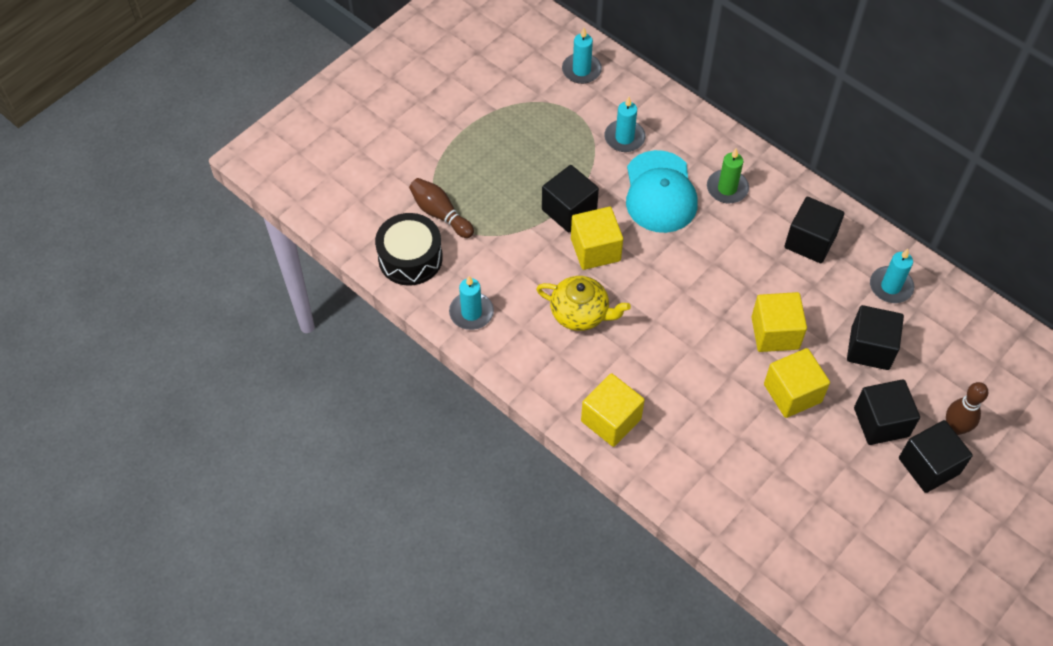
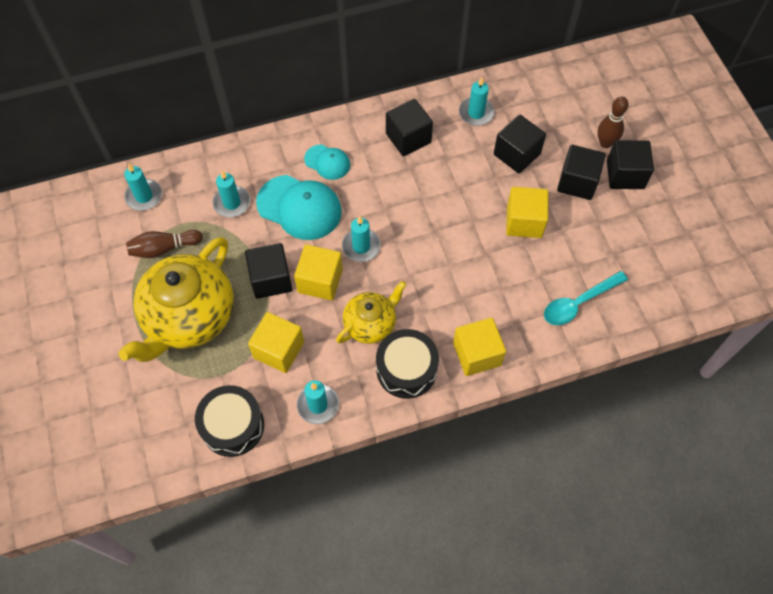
camera: 60 degrees left, 5 degrees up
brown bowling pin [409,178,474,238] -> brown bowling pin moved to [126,230,203,258]
green candle [707,148,749,203] -> turquoise cap [304,144,350,180]
yellow cube [752,292,807,352] -> yellow cube moved to [248,312,304,373]
none -> yellow teapot [118,237,234,362]
none -> turquoise candle [342,216,381,262]
none -> black drum [376,329,439,398]
none -> turquoise spoon [544,271,628,325]

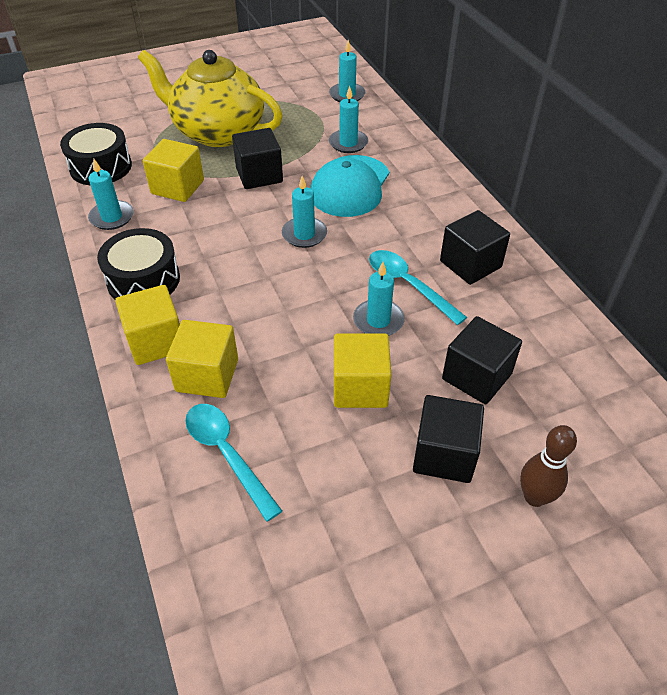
camera: 85 degrees right, 15 degrees down
brown bowling pin [126,230,203,258] -> none
yellow cube [294,244,343,300] -> yellow cube moved to [166,320,238,398]
turquoise cap [304,144,350,180] -> none
yellow teapot [336,281,407,344] -> none
turquoise candle [459,77,495,126] -> turquoise candle moved to [353,262,405,336]
black cube [607,140,654,189] -> none
none -> turquoise spoon [369,250,467,325]

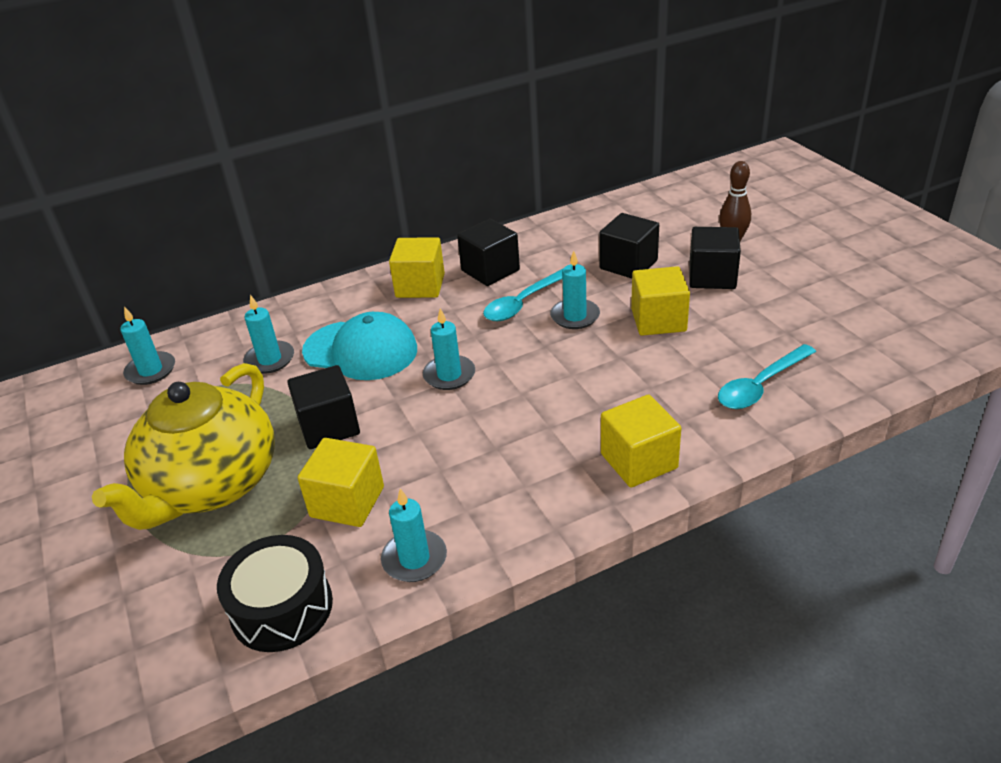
camera: 90 degrees left, 10 degrees down
black drum [97,228,180,299] -> none
yellow cube [166,320,238,398] -> yellow cube moved to [389,237,445,298]

